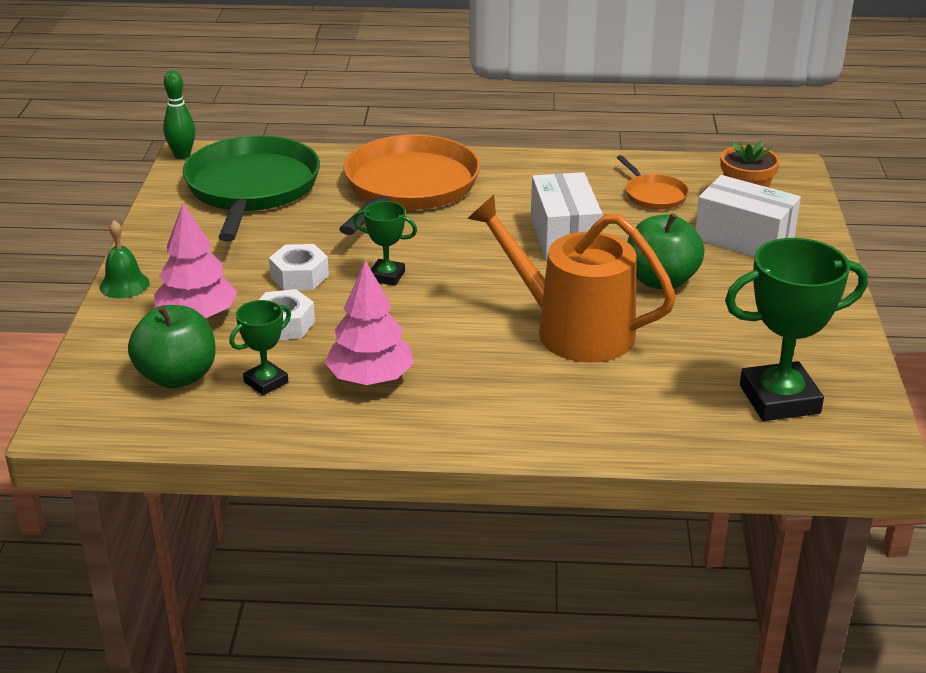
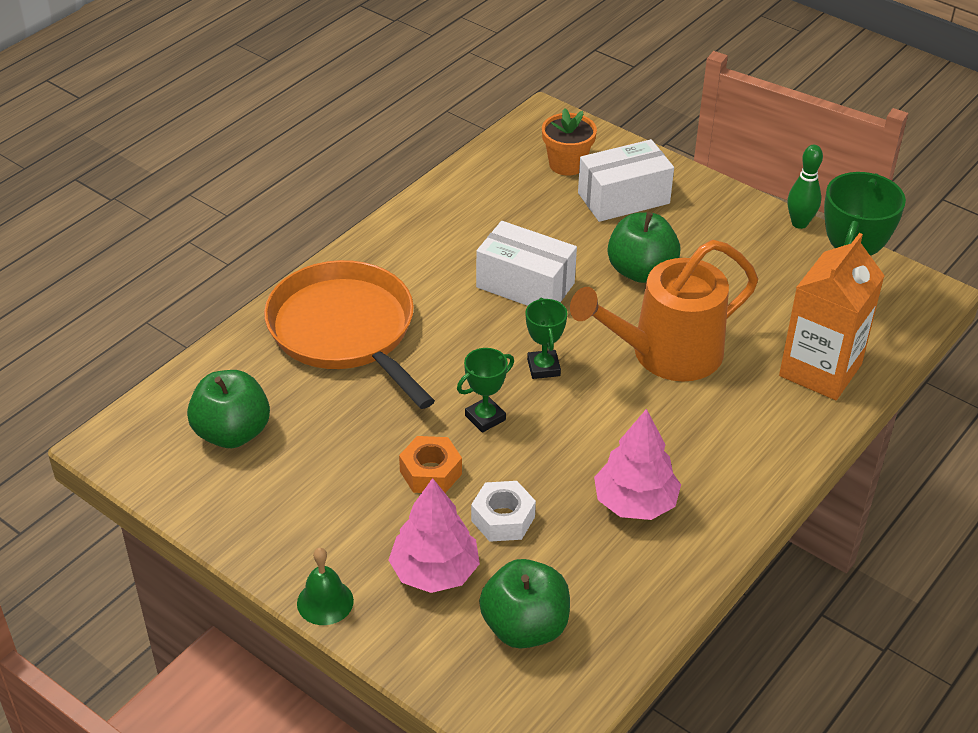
camera: 55 degrees left, 10 degrees up
green bowling pin [163,70,195,159] -> green bowling pin moved to [788,145,823,229]
green pan [182,135,320,241] -> green apple [187,370,270,448]
green trophy [229,300,291,395] -> green trophy moved to [526,298,567,379]
white nut [269,244,329,290] -> orange nut [399,436,462,493]
orange pan [617,155,689,210] -> none
none -> orange carton [779,233,885,400]

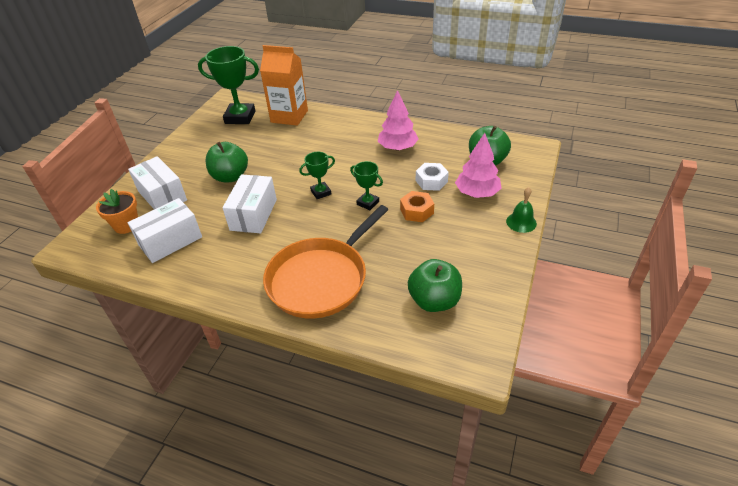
camera: 105 degrees left, 0 degrees up
orange watering can [570,240,758,382] -> none
green bowling pin [788,145,823,229] -> none
none -> white box [128,198,202,263]

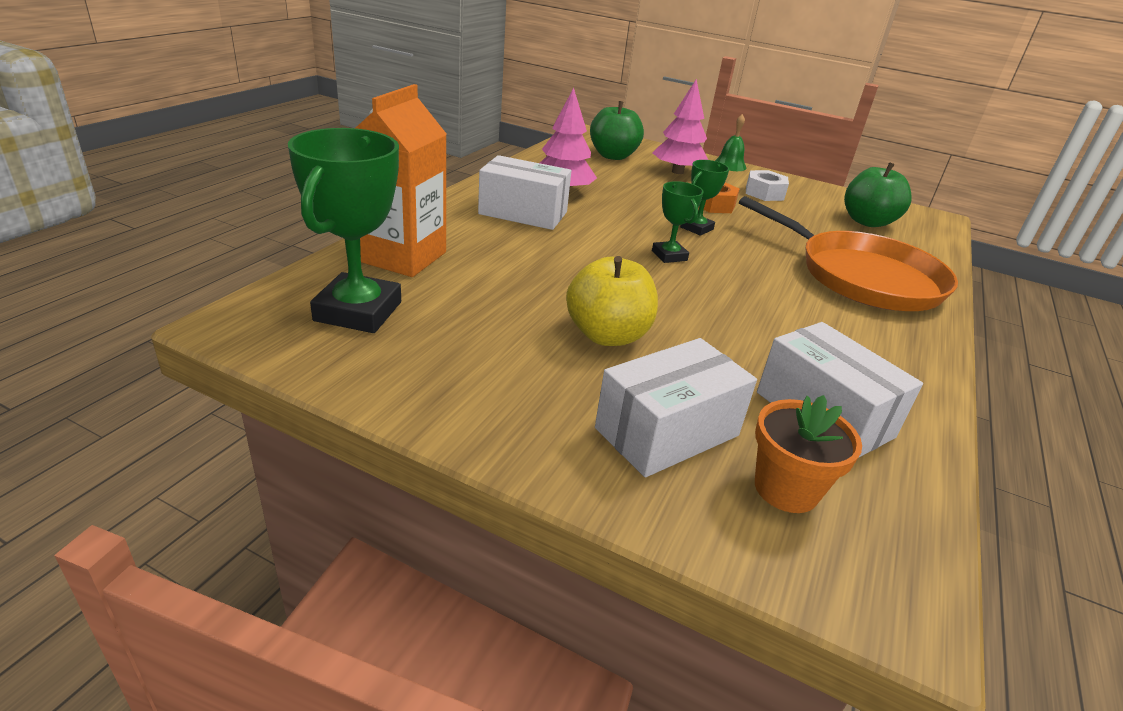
camera: 90 degrees left, 10 degrees down
green apple [205,142,248,182] -> yellow apple [566,256,658,346]
white box [222,174,277,233] -> white box moved to [478,155,571,230]
white nut [416,163,449,191] -> white nut moved to [746,170,789,201]

